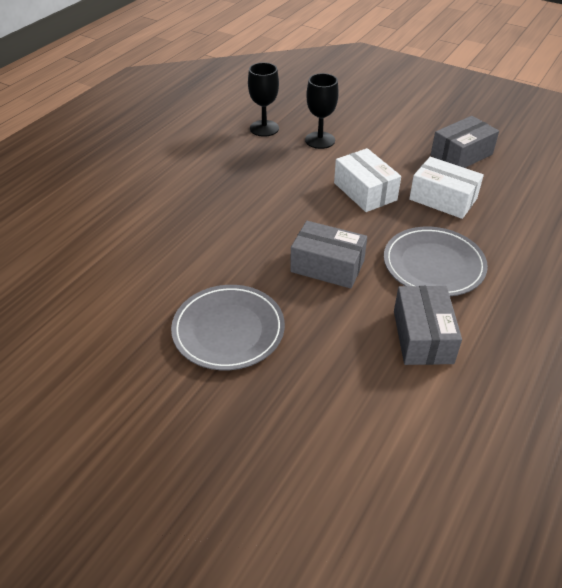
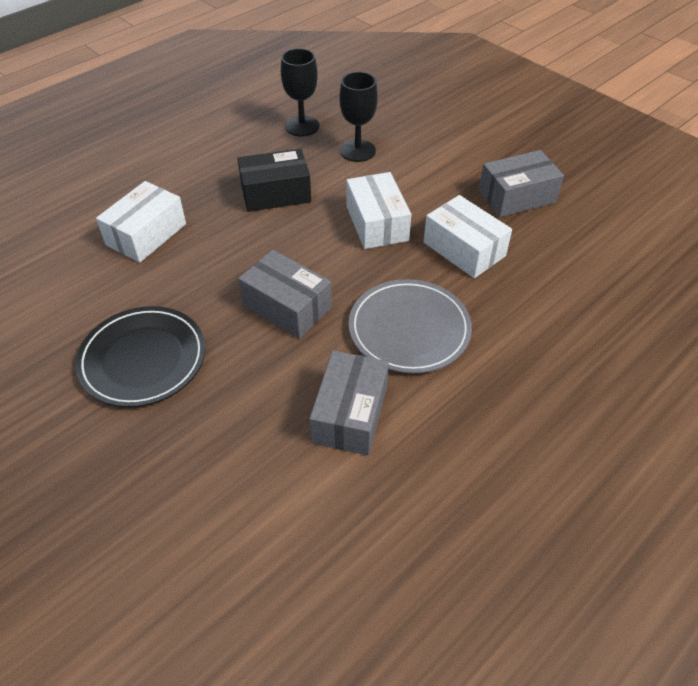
camera: 15 degrees right, 5 degrees up
grey plate [171,285,285,370] -> black plate [75,306,205,407]
none -> white box [96,181,186,263]
none -> black box [237,149,311,212]

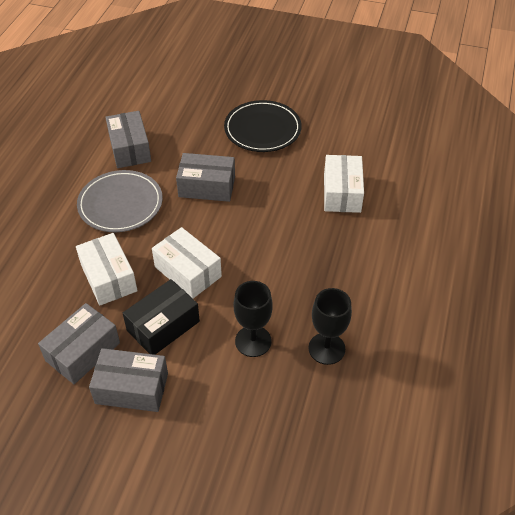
camera: 150 degrees right, 0 degrees up
black box [237,149,311,212] -> black box moved to [123,279,200,355]
white box [424,195,512,278] -> white box turned 45 degrees clockwise [76,233,138,306]
none -> grey box [89,348,168,412]

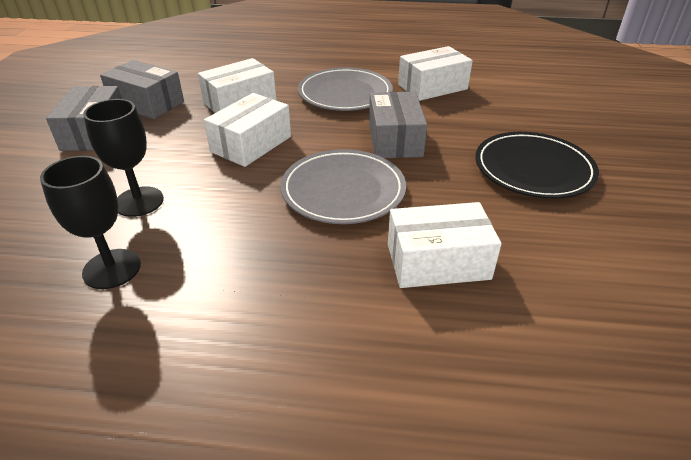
camera: 80 degrees right, 10 degrees down
grey box [105,111,151,168] -> white box [398,46,473,101]
black box [123,279,200,355] -> none
none -> grey plate [281,149,406,224]

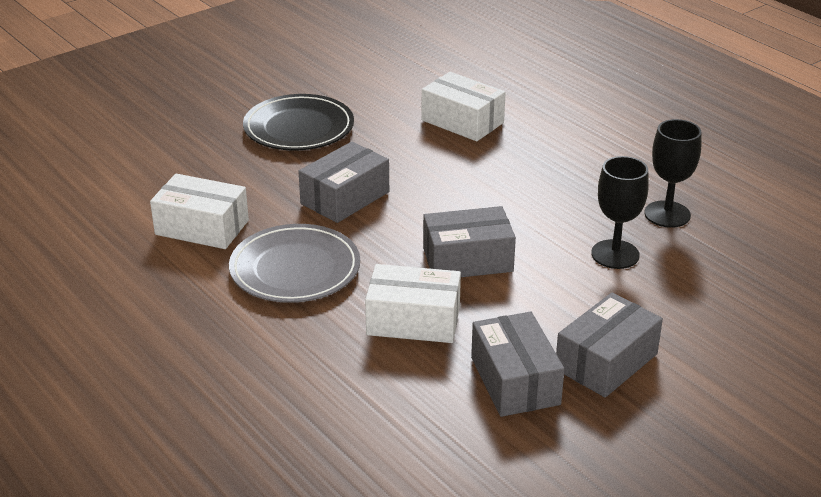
camera: 135 degrees left, 5 degrees down
white box [204,93,291,167] -> grey box [423,206,516,277]
grey plate [281,149,406,224] -> none

